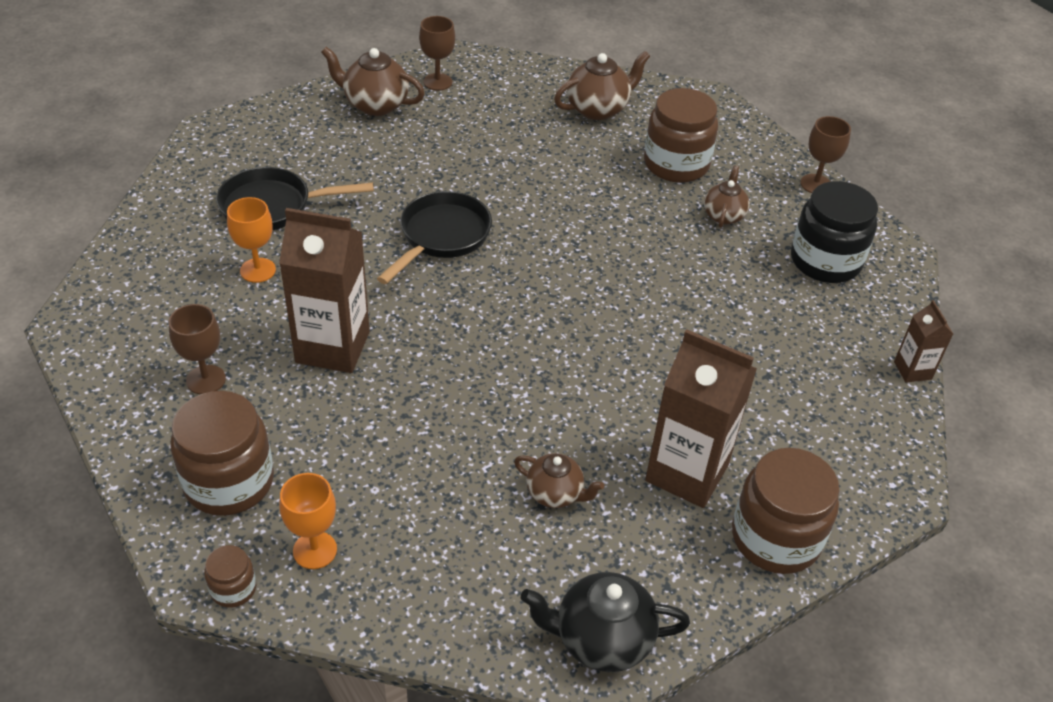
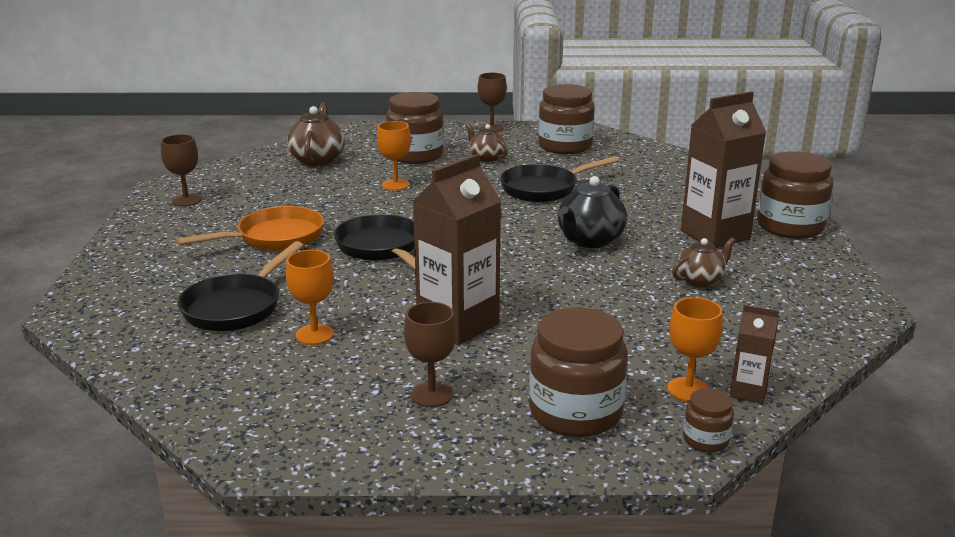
camera: 55 degrees left, 20 degrees down
brown teapot [321,47,425,116] -> none
black teapot [521,572,690,672] -> black teapot moved to [558,176,627,248]
black jar [791,181,878,283] -> brown jar [538,84,595,154]
brown carton [894,300,953,383] -> brown carton moved to [730,305,779,404]
none -> orange pan [176,206,324,251]
none -> orange goblet [377,121,411,190]
none -> black pan [500,156,619,202]

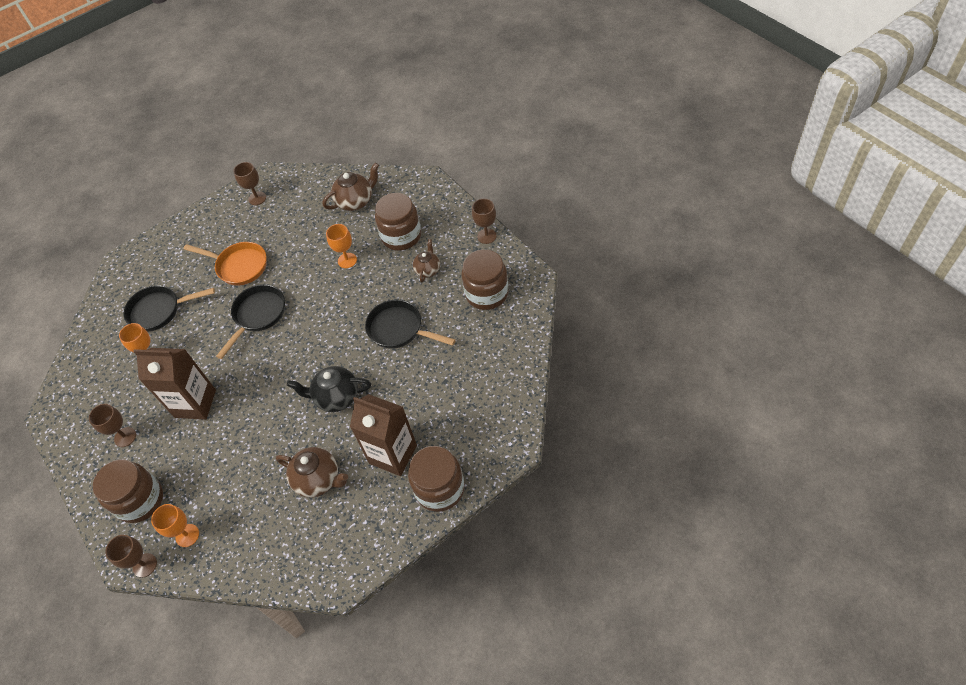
camera: 60 degrees right, 30 degrees up
brown teapot [672,237,736,287] -> brown teapot [276,447,348,497], size x1.57
brown jar [683,388,734,452] -> brown goblet [105,535,157,577]
brown carton [730,305,779,404] -> none

